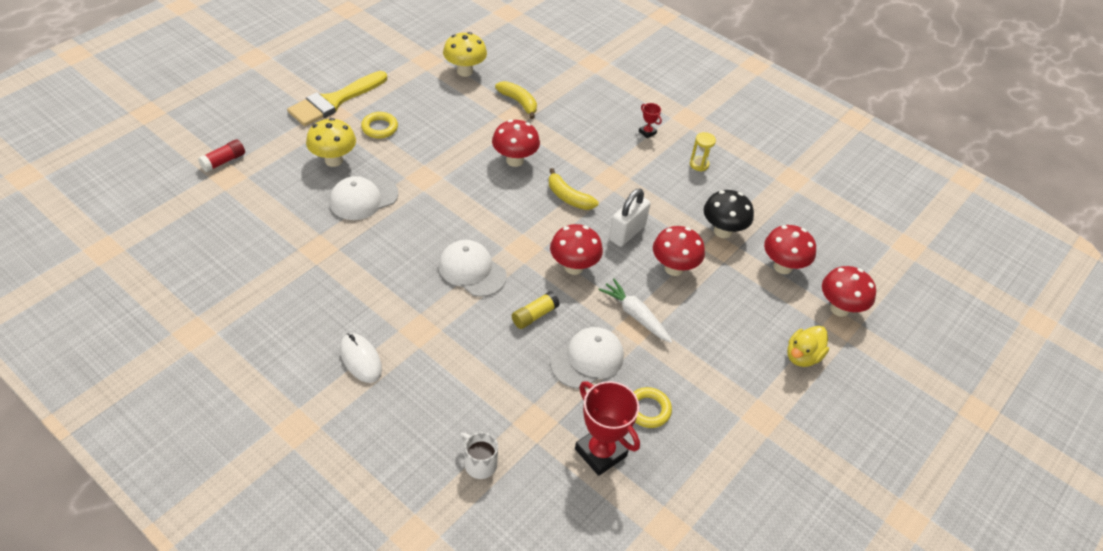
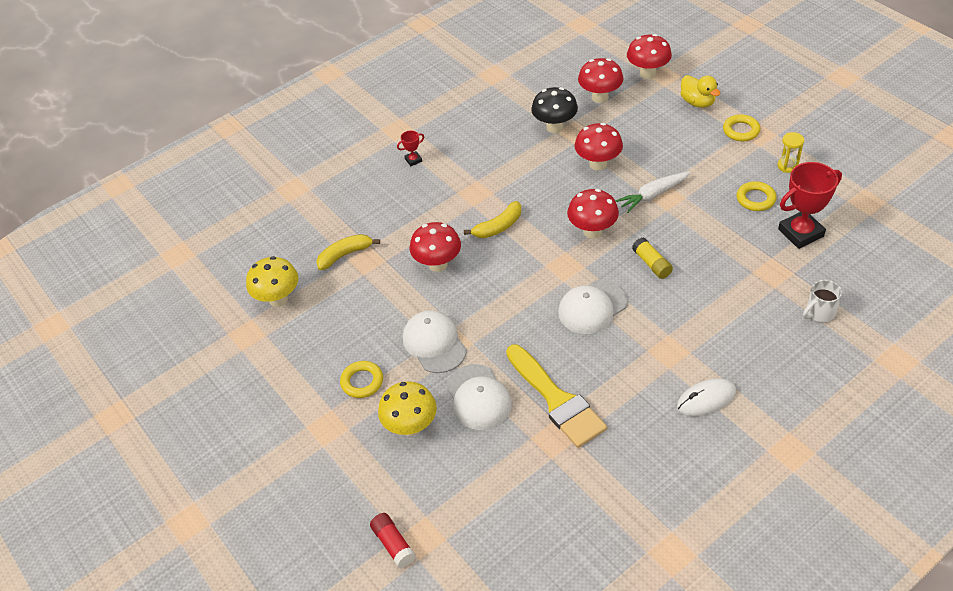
camera: 70 degrees left, 0 degrees up
yellow brush [287,71,387,126] -> yellow brush moved to [506,344,607,448]
white cap [551,327,624,389] -> white cap moved to [403,310,467,373]
white padlock [609,189,650,247] -> none
yellow hourglass [690,132,716,171] -> yellow hourglass moved to [778,132,804,173]
none -> yellow ring [723,114,760,141]

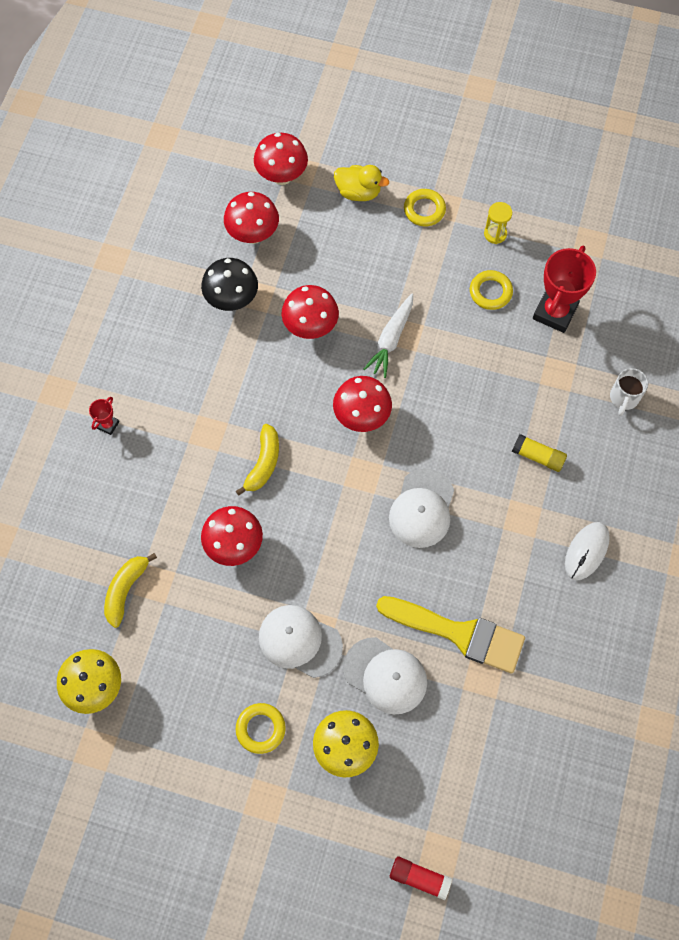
camera: 40 degrees left, 20 degrees up
yellow glue stick [632,237,673,279] -> yellow glue stick moved to [512,434,567,472]

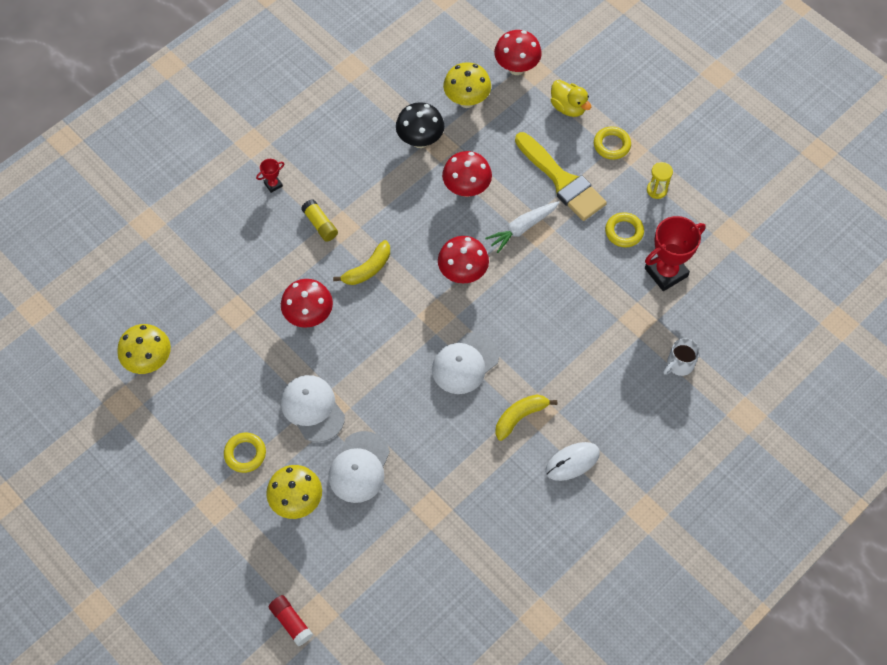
camera: 30 degrees right, 5 degrees down
yellow banana [104,553,157,628] -> yellow banana moved to [495,394,557,441]
red mushroom [224,192,279,244] -> yellow mushroom [443,62,491,108]
white cap [343,637,427,714] -> white cap turned 45 degrees clockwise [329,431,390,503]
yellow brush [376,596,525,673] -> yellow brush moved to [515,132,607,221]
yellow glue stick [512,434,567,472] -> yellow glue stick moved to [301,199,338,242]

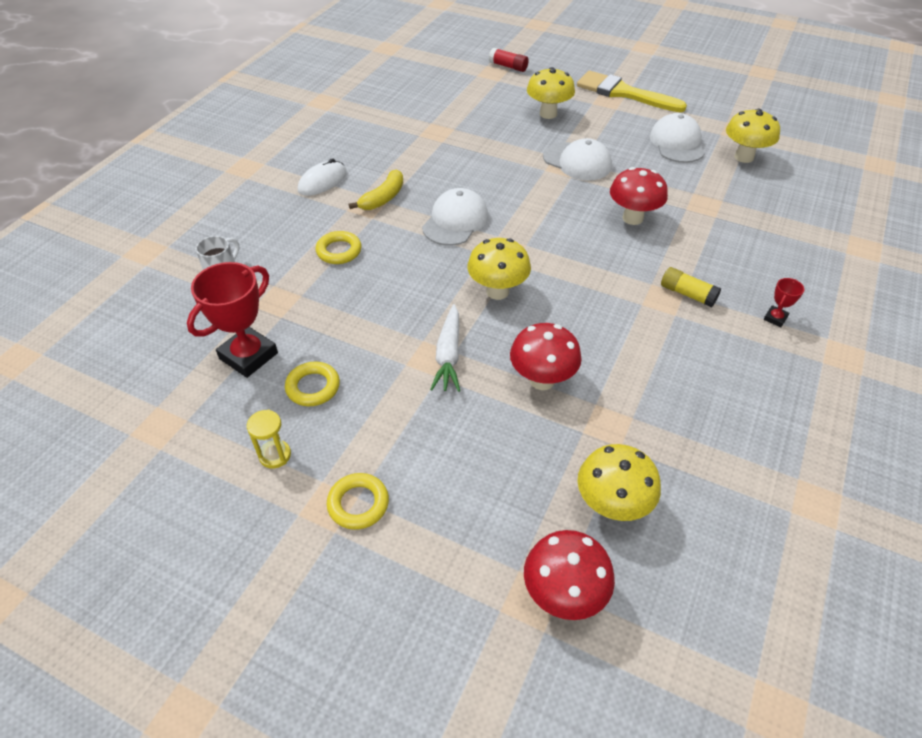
camera: 160 degrees right, 15 degrees down
yellow ring [224,433,266,473] -> yellow ring moved to [316,231,362,264]
white cap [329,431,390,503] -> white cap moved to [650,113,705,163]
yellow banana [333,240,390,285] -> none
black mushroom [396,102,444,148] -> none
red mushroom [438,236,489,283] -> yellow mushroom [467,238,531,300]
white carrot [485,201,560,253] -> white carrot turned 150 degrees clockwise [430,304,460,392]
yellow brush [515,132,607,221] -> yellow brush moved to [577,71,687,112]
yellow duck [551,80,591,117] -> none

